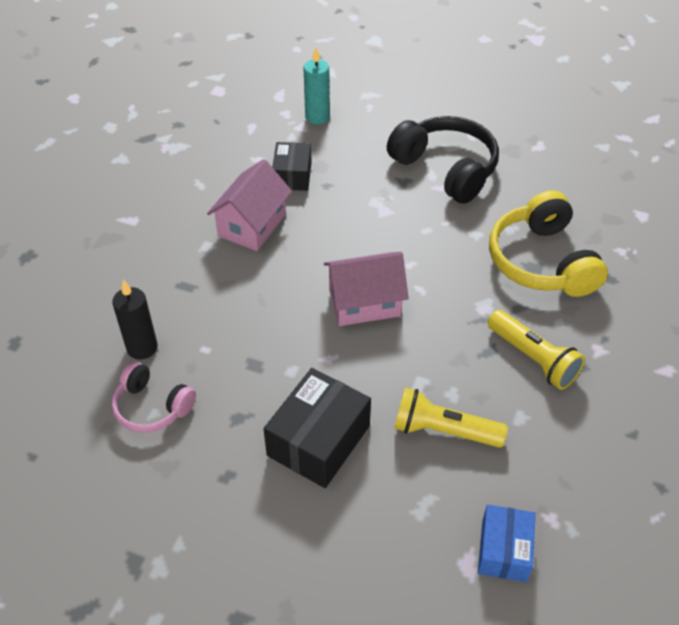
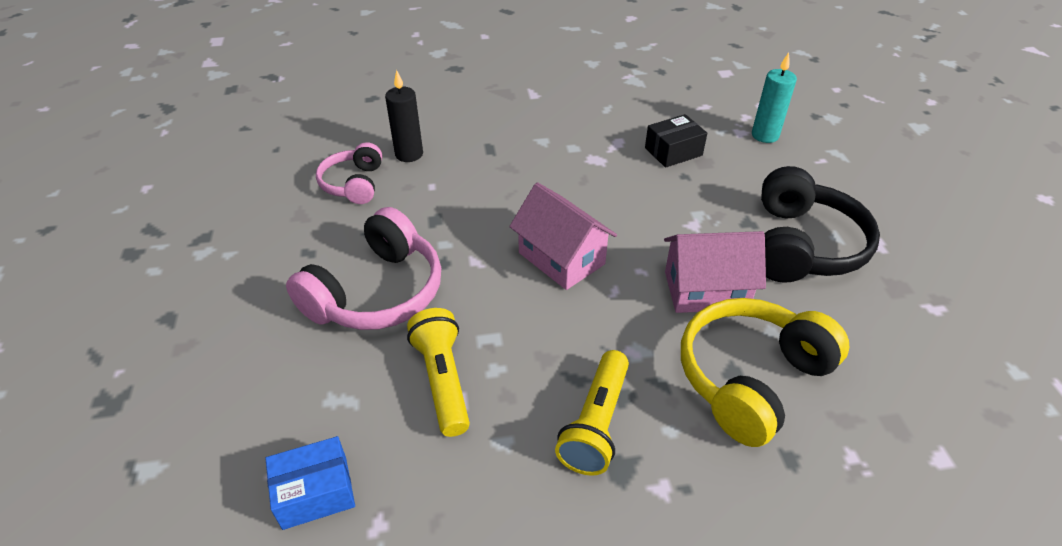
camera: 60 degrees right, 5 degrees down
pink house [207,159,292,251] -> pink house moved to [664,231,766,313]
black box [264,368,371,488] -> pink headphones [286,207,441,330]

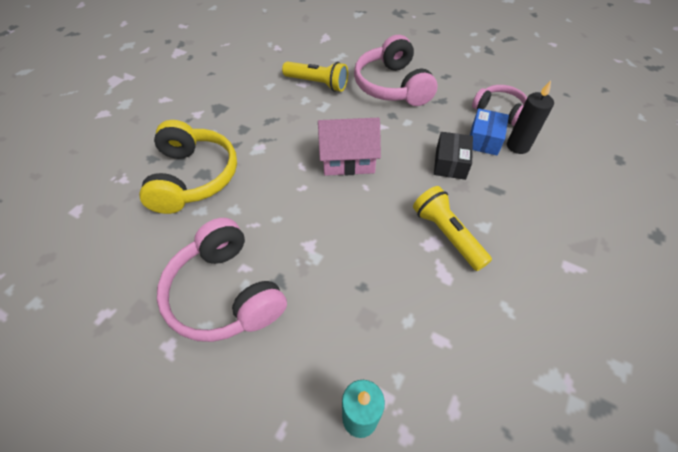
camera: 130 degrees right, 10 degrees up
blue box [265,436,355,530] -> blue box moved to [470,108,509,156]
yellow flashlight [555,350,629,476] -> yellow flashlight moved to [413,186,492,271]
black box [645,114,707,168] -> black box moved to [434,132,473,180]
pink house [664,231,766,313] -> none
black headphones [761,166,880,283] -> pink headphones [157,218,287,342]

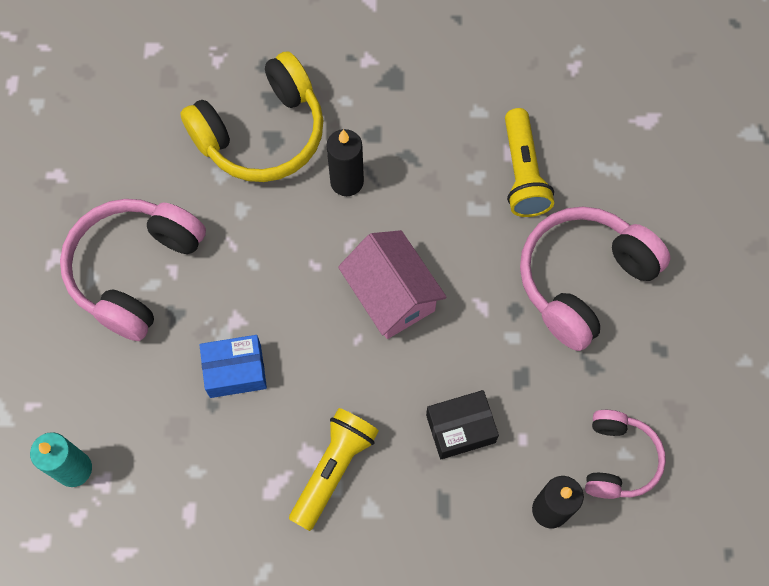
camera: 60 degrees right, 15 degrees up
blue box [470,108,509,156] -> blue box moved to [200,335,267,398]
none -> black candle [326,129,364,196]

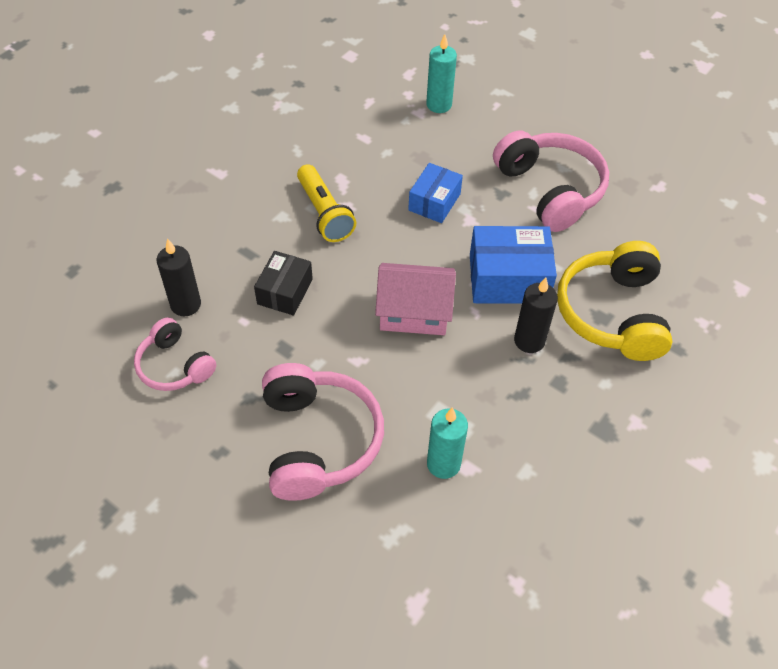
camera: 125 degrees right, 15 degrees down
yellow flashlight [505,108,554,217] -> turquoise candle [427,408,468,479]
none -> blue box [470,226,557,304]

